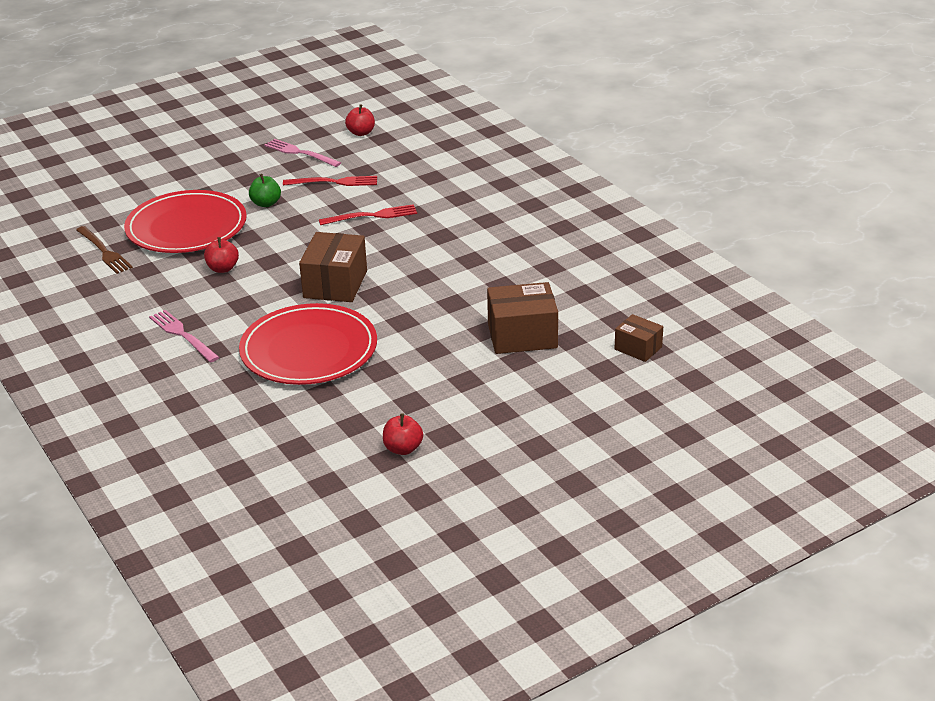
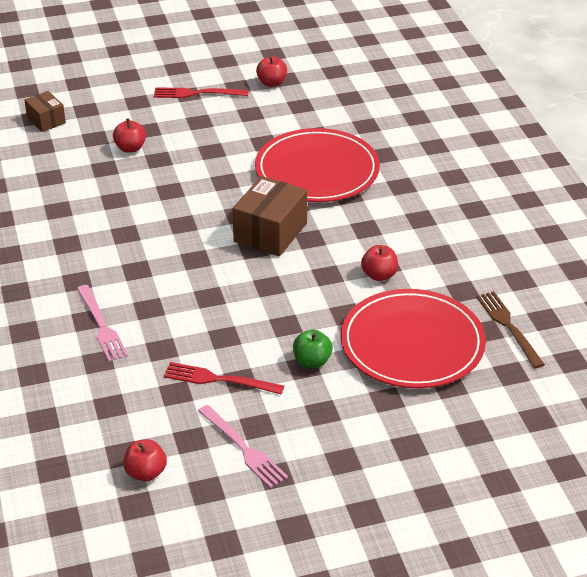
camera: 165 degrees left, 5 degrees up
pink fork [149,310,220,363] -> pink fork moved to [77,285,128,362]
red fork [319,204,417,225] -> red fork moved to [154,87,249,98]
brown box [487,282,558,354] -> red apple [113,118,146,153]

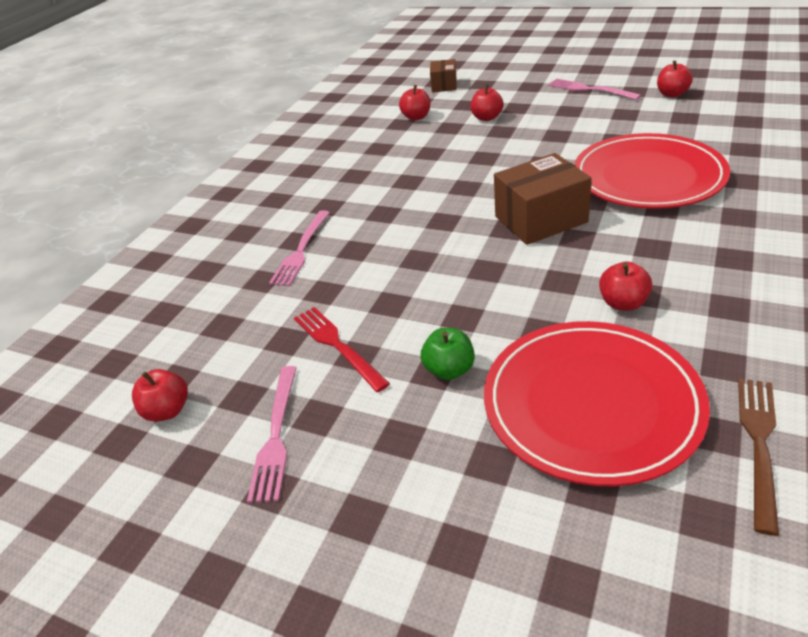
camera: 45 degrees right, 0 degrees up
red fork [154,87,249,98] -> pink fork [548,78,641,100]
none -> red apple [399,85,430,121]

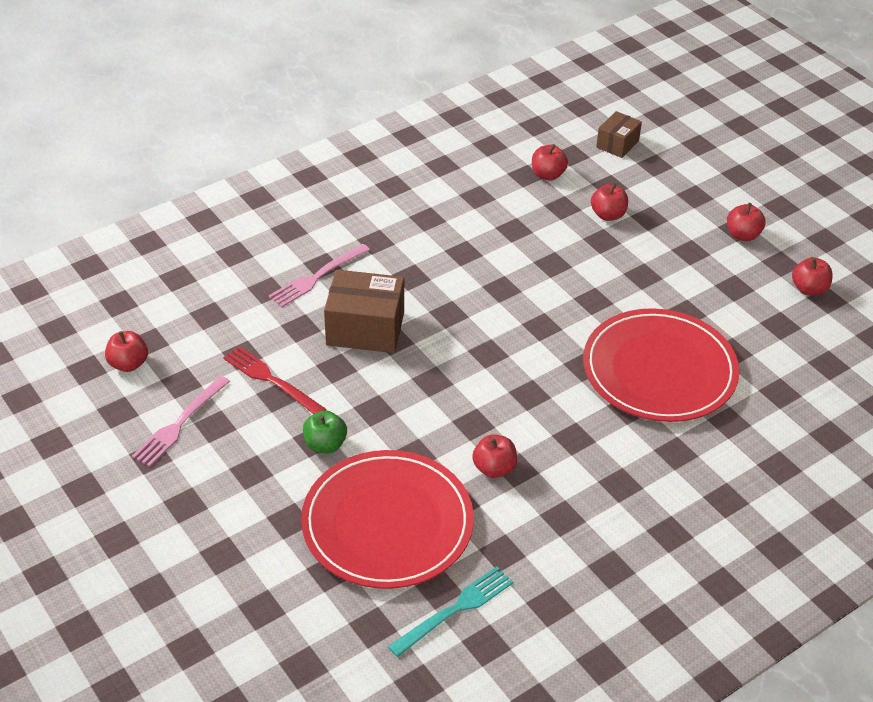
camera: 25 degrees right, 5 degrees up
red fork [294,307,390,392] -> red fork turned 45 degrees counterclockwise [223,346,327,414]
brown box [494,153,592,245] -> brown box moved to [324,270,404,353]
pink fork [548,78,641,100] -> red apple [727,203,766,241]
brown fork [738,378,779,536] -> turquoise fork [388,566,513,657]

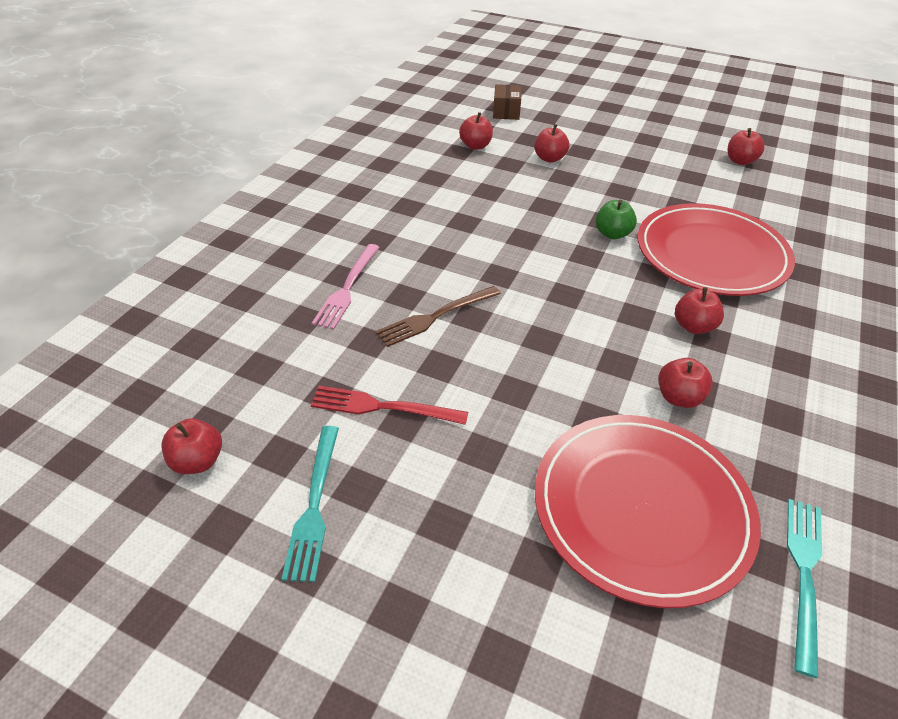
camera: 30 degrees left, 0 degrees up
pink fork [132,376,230,467] -> turquoise fork [282,426,339,582]
green apple [303,410,347,453] -> green apple moved to [596,200,637,239]
brown box [324,270,404,353] -> brown fork [375,286,501,347]
red apple [727,203,766,241] -> red apple moved to [675,287,724,334]

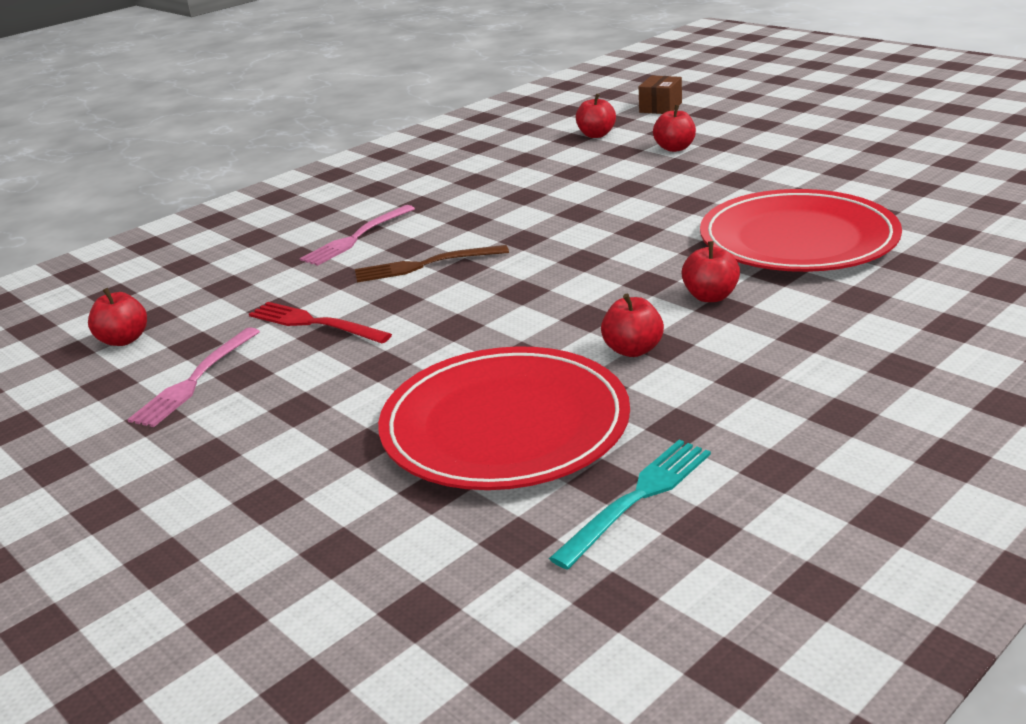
camera: 25 degrees right, 15 degrees down
turquoise fork [282,426,339,582] -> pink fork [127,327,260,427]
green apple [596,200,637,239] -> none
red apple [728,128,765,165] -> none

